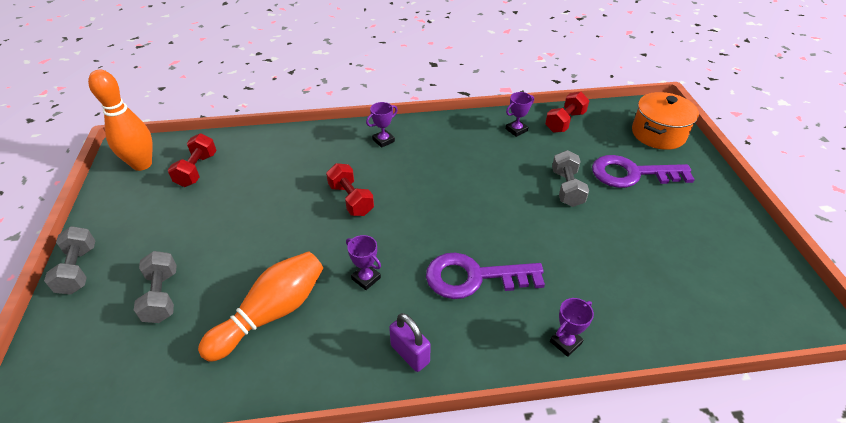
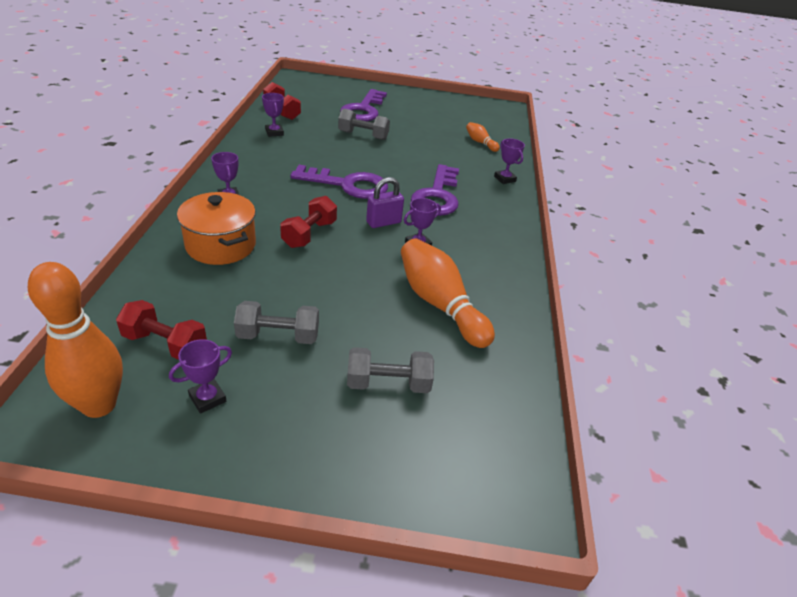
camera: 80 degrees left, 5 degrees down
grey dumbbell [44,226,96,295] -> grey dumbbell moved to [234,301,319,344]
red dumbbell [326,163,374,216] -> red dumbbell turned 45 degrees counterclockwise [280,196,337,248]
purple padlock [389,313,431,372] -> purple padlock moved to [366,177,404,228]
orange pot [632,92,699,150] -> orange pot moved to [177,192,256,265]
none -> purple trophy [169,339,232,414]
none -> purple key [290,165,388,199]
none -> orange bowling pin [466,122,500,152]

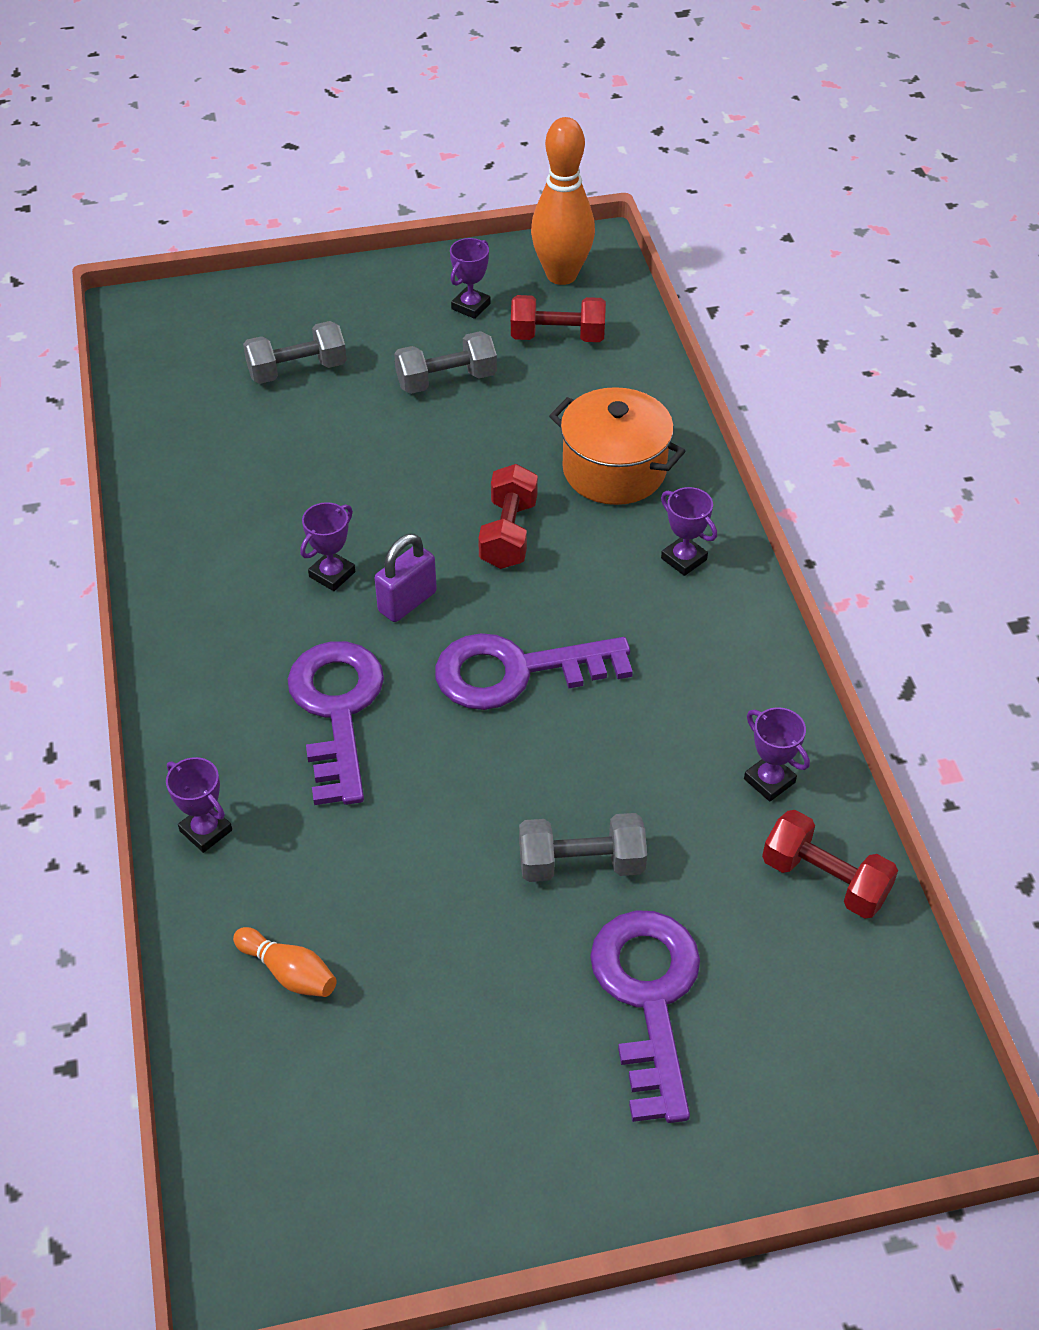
camera: 165 degrees right, 10 degrees up
orange bowling pin [401,238,495,348] -> none

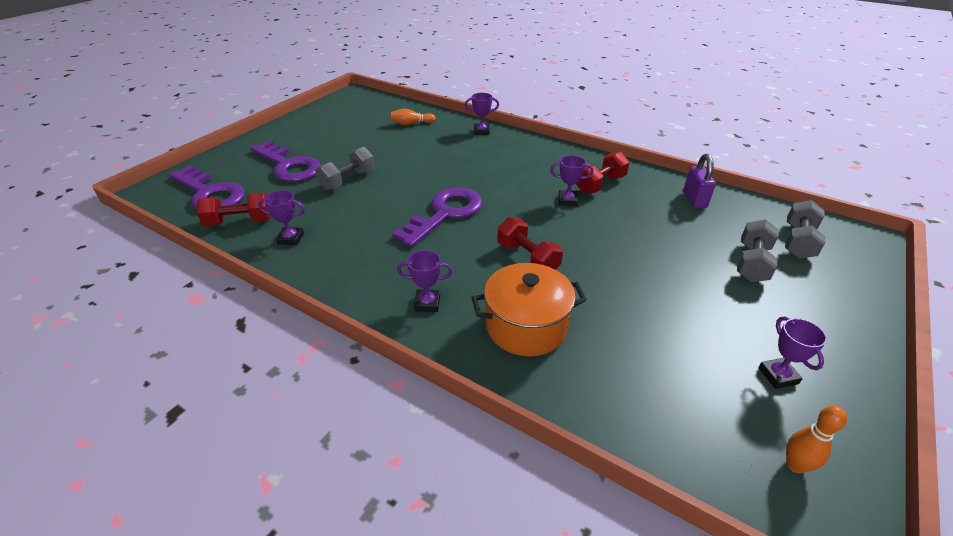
camera: 135 degrees right, 10 degrees down
purple key [287,641,384,805] -> purple key moved to [169,166,245,209]
purple trophy [300,502,355,591] -> purple trophy turned 75 degrees counterclockwise [550,155,594,206]
purple padlock [375,534,437,622] -> purple padlock moved to [683,154,716,208]
grey dumbbell [394,331,497,394] -> grey dumbbell moved to [785,200,825,258]
red dumbbell [511,295,606,342] -> red dumbbell moved to [576,152,630,194]
orange bowling pin [531,117,595,285] -> orange bowling pin [786,406,847,473], size x0.49

